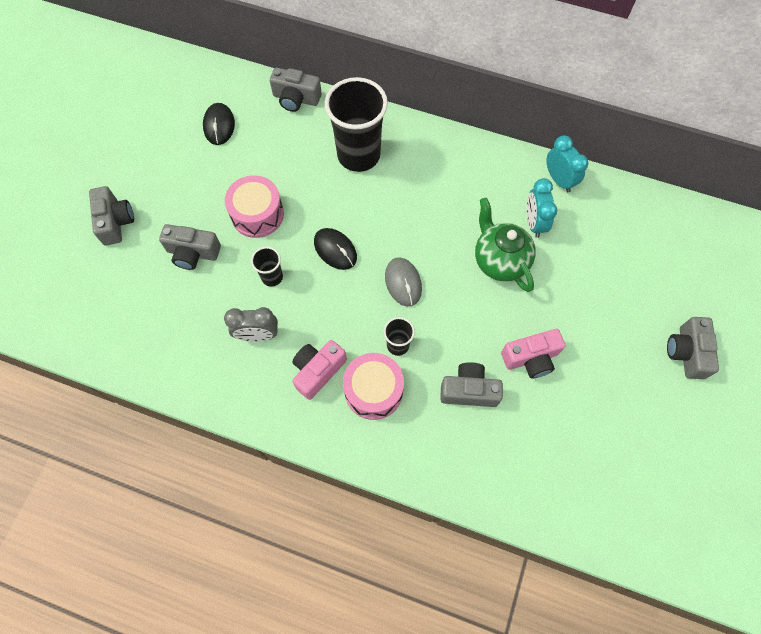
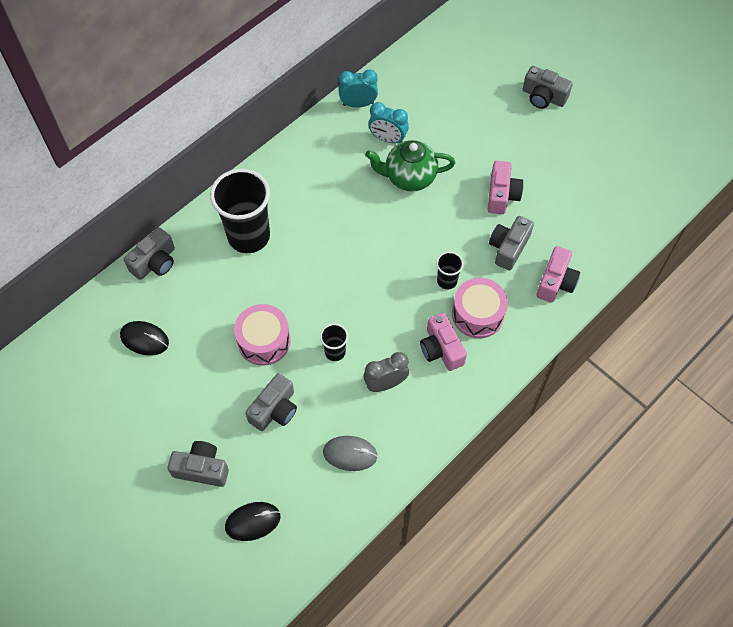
camera: 65 degrees left, 5 degrees down
grey clock [224,307,278,342] -> grey clock turned 135 degrees counterclockwise [363,352,409,392]
black mouse [314,228,357,270] -> black mouse moved to [225,502,281,541]
grey mouse [385,257,422,306] -> grey mouse moved to [323,436,378,471]
none -> pink camera [536,246,580,303]

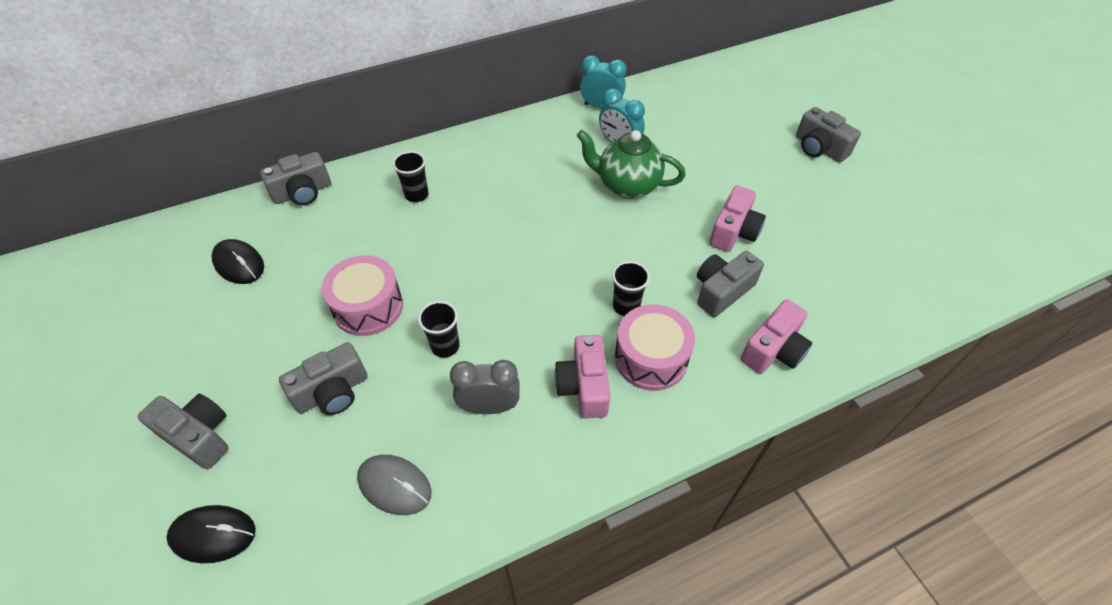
camera: 20 degrees right, 10 degrees down
black cup [210,169,270,253] -> black cup [393,151,429,202], size x0.46

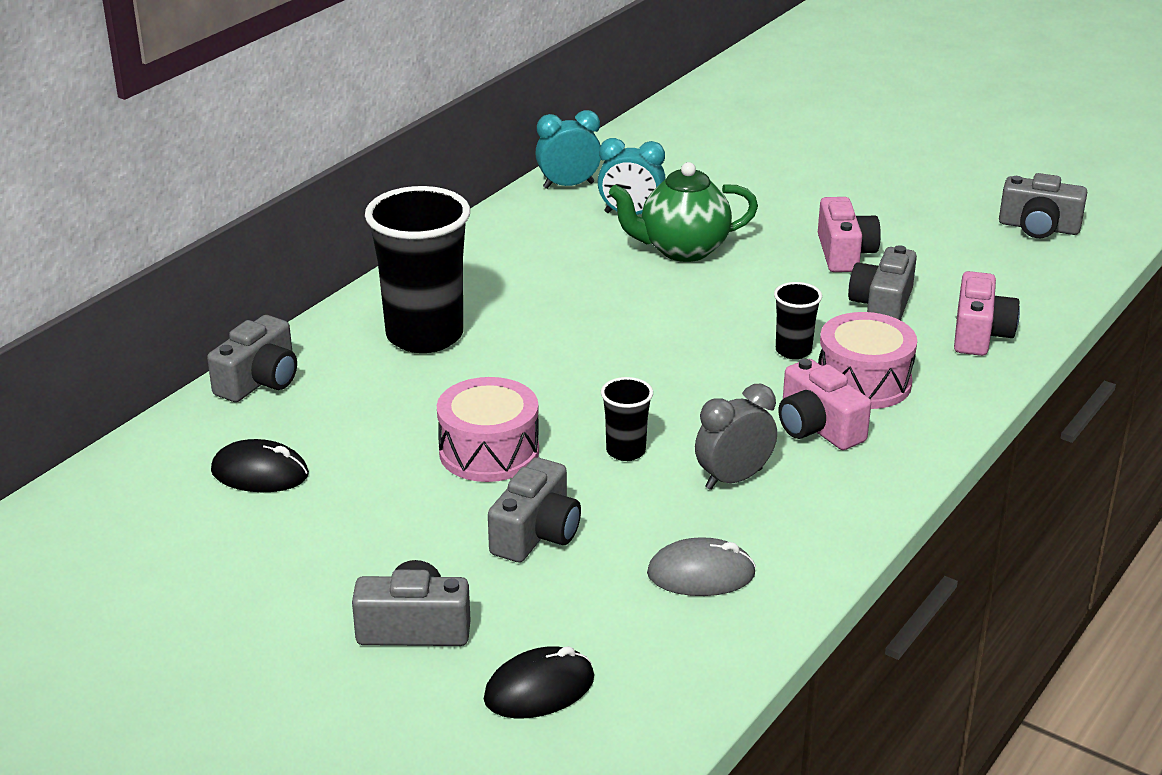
camera: 30 degrees left, 20 degrees down
black cup [393,151,429,202] -> black cup [365,186,470,353], size x2.16
grey camera [796,107,861,162] -> grey camera moved to [999,173,1087,238]

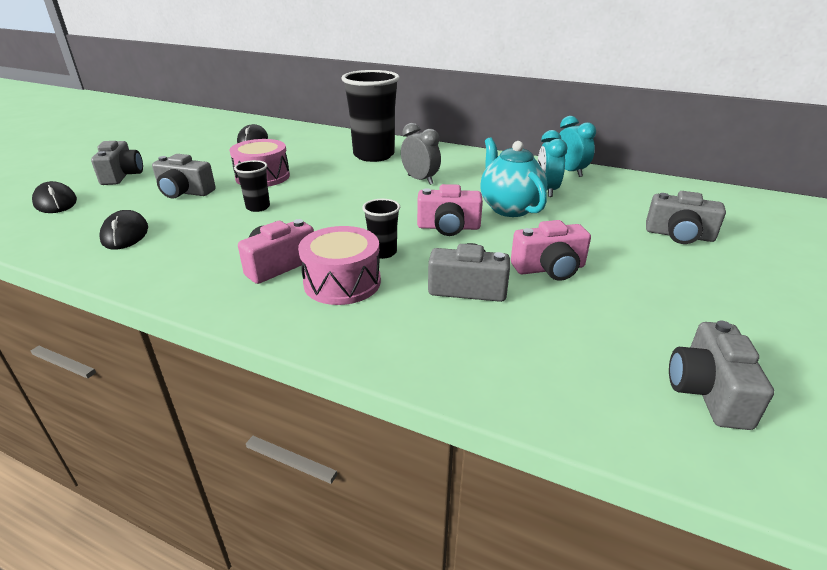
camera: 80 degrees right, 0 degrees up
grey camera [207,315,297,402] -> grey camera moved to [646,191,726,244]
green teapot [609,162,758,262] -> turquoise teapot [480,138,547,217]
grey mouse [647,537,756,596] -> black mouse [100,210,148,250]
grey clock [695,384,777,490] -> grey clock moved to [401,123,441,185]
pink camera [954,271,1020,356] -> pink camera moved to [417,184,483,236]

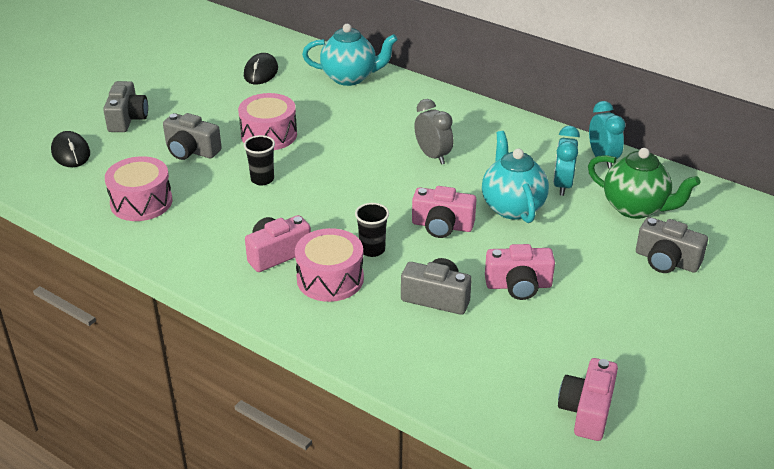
camera: 10 degrees right, 5 degrees up
black mouse [100,210,148,250] -> pink drum [105,156,173,221]
black cup [341,70,400,162] -> none
grey camera [669,321,774,430] -> pink camera [558,358,618,441]
none -> turquoise teapot [302,24,398,86]
none -> green teapot [588,148,700,219]

